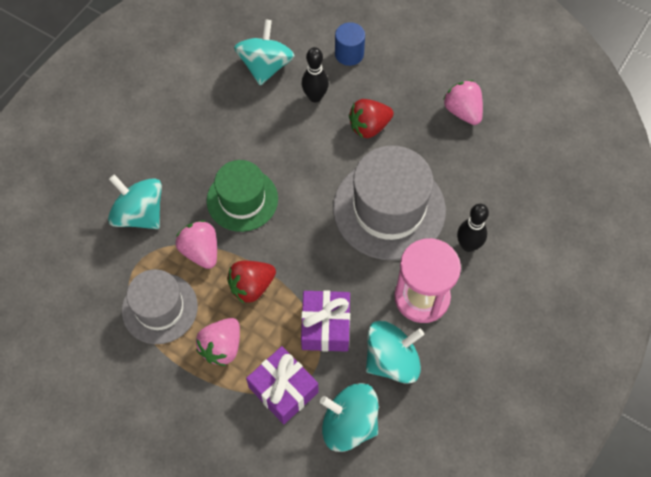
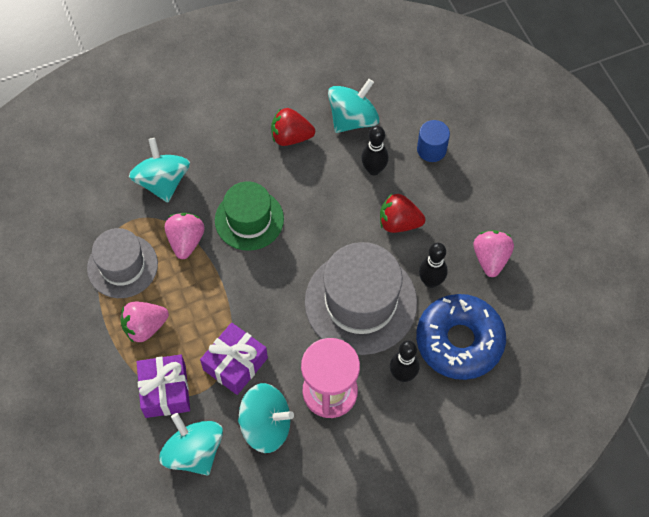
camera: 35 degrees right, 0 degrees up
red strawberry [227,261,276,303] -> red strawberry moved to [271,108,315,146]
none -> blue donut [416,294,506,380]
none -> black bowling pin [419,243,448,288]

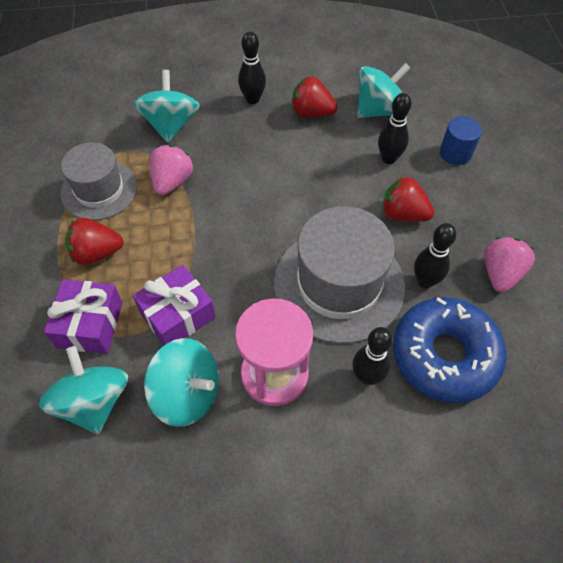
camera: 15 degrees right, 5 degrees down
pink strawberry [121,302,169,343] -> red strawberry [65,218,124,265]
green hat [215,181,284,251] -> none
none -> black bowling pin [238,32,266,104]

